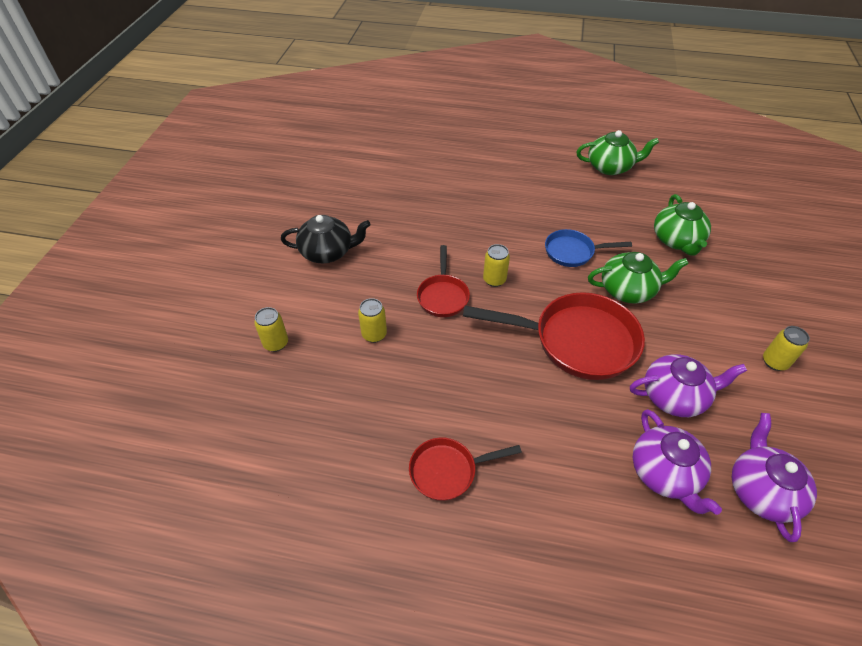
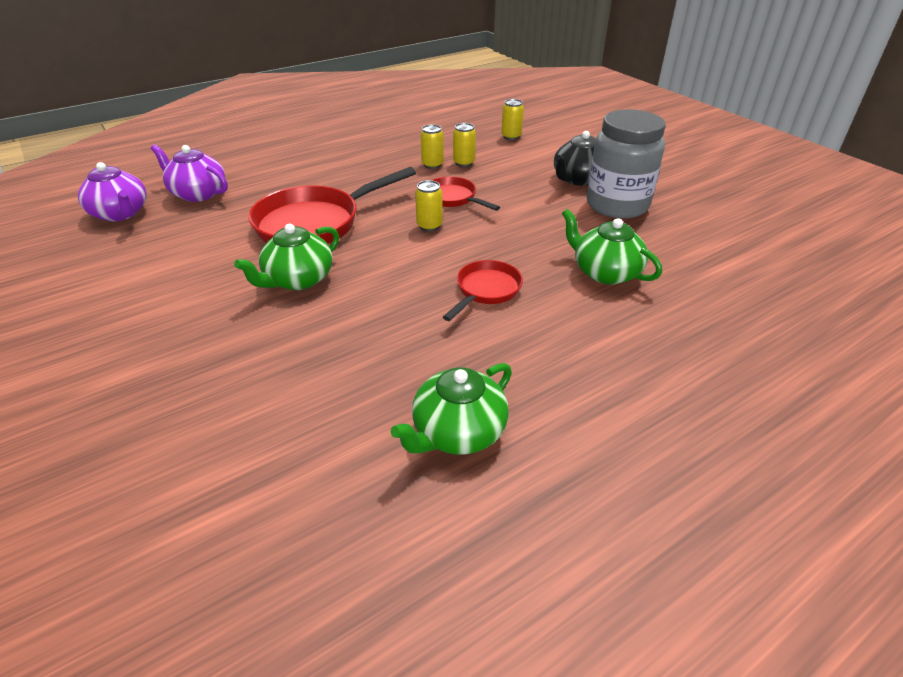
camera: 135 degrees right, 10 degrees down
red pan [409,437,522,501] -> red pan moved to [443,260,523,321]
blue pan [545,229,632,267] -> none
purple teapot [630,354,747,417] -> none
green teapot [654,194,711,256] -> green teapot moved to [562,209,662,285]
yellow can [763,326,810,371] -> yellow can moved to [420,124,444,169]
none -> grey jar [587,109,666,219]

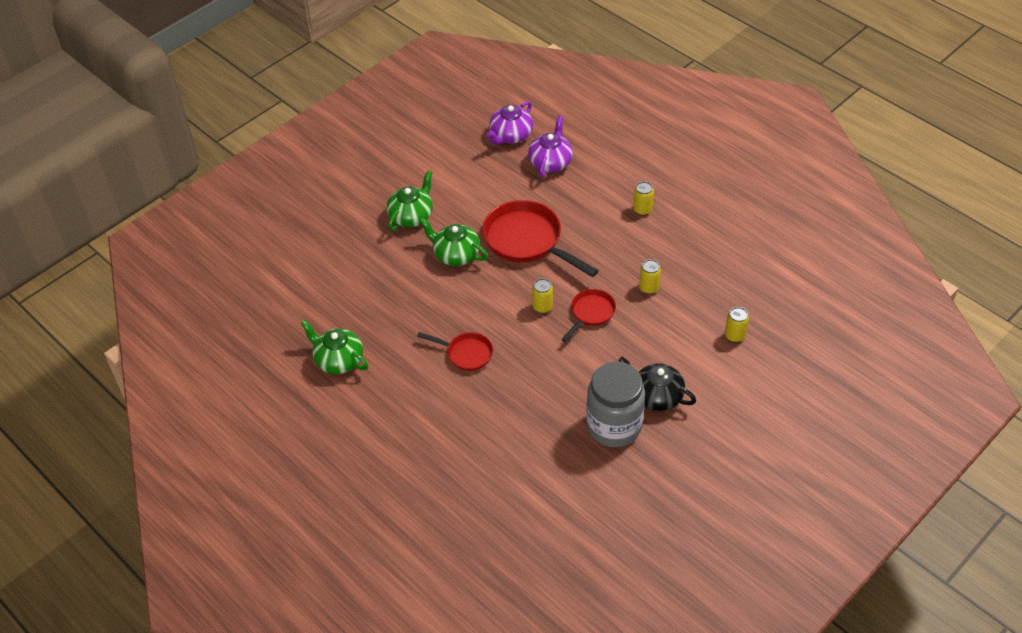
camera: 80 degrees right, 10 degrees up
yellow can [453,123,476,167] -> yellow can moved to [633,181,654,216]
green teapot [562,209,662,285] -> green teapot moved to [387,170,433,231]

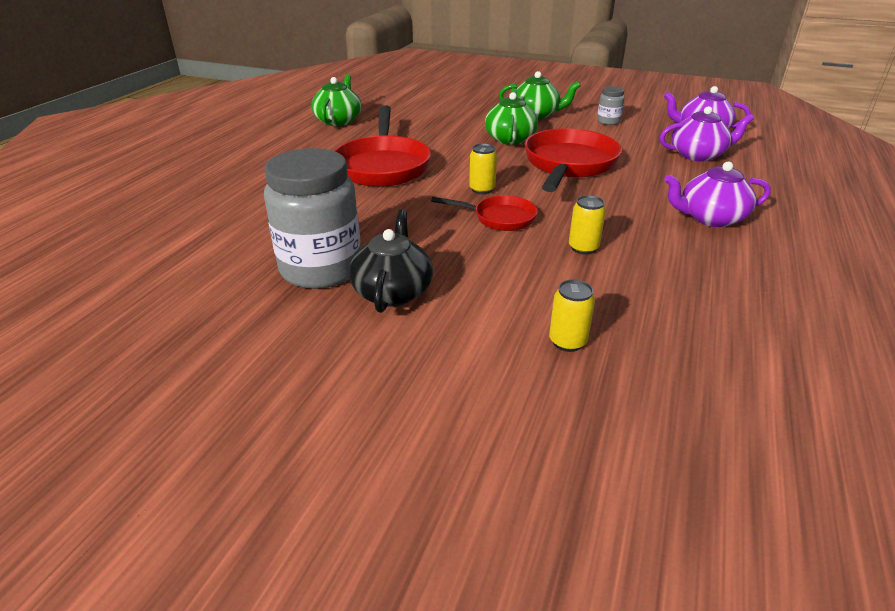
camera: 65 degrees right, 15 degrees down
red pan [417,332,493,371] -> red pan [334,105,431,187], size x1.84
yellow can [633,181,654,216] -> purple teapot [664,162,771,227]
none -> grey jar [597,86,625,125]

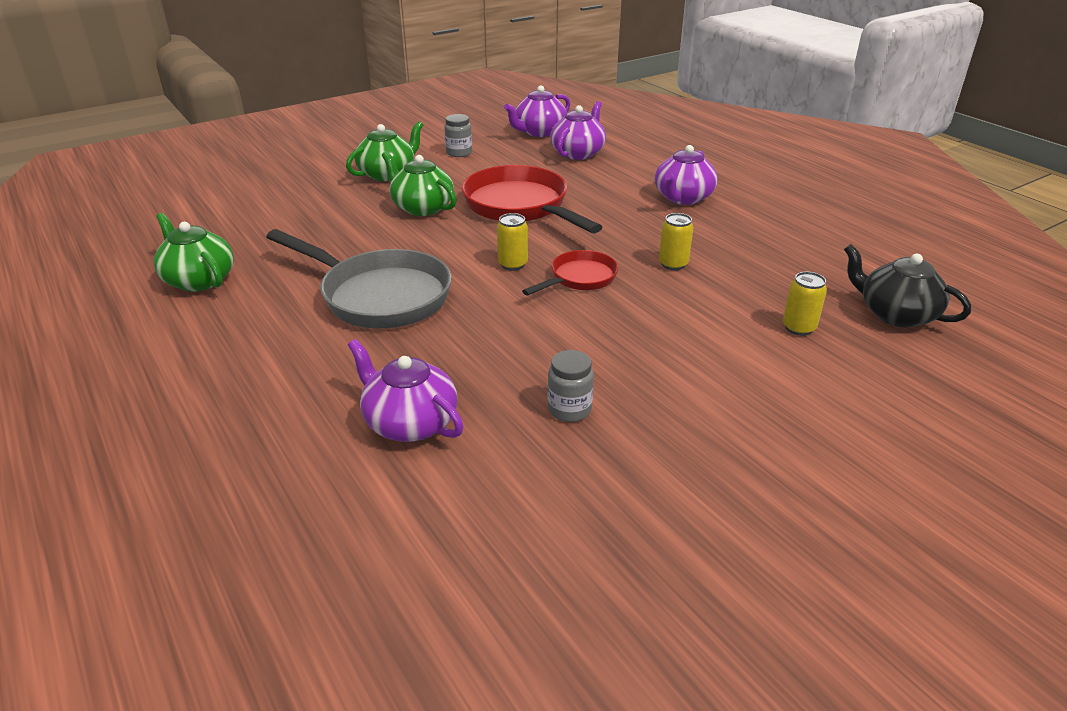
camera: 55 degrees left, 0 degrees up
grey jar [264,148,361,289] -> grey jar [548,350,594,422], size x0.45
red pan [334,105,431,187] -> grey pan [266,229,452,328]
black teapot [349,210,433,313] -> black teapot moved to [844,244,971,327]
none -> purple teapot [348,339,464,442]

